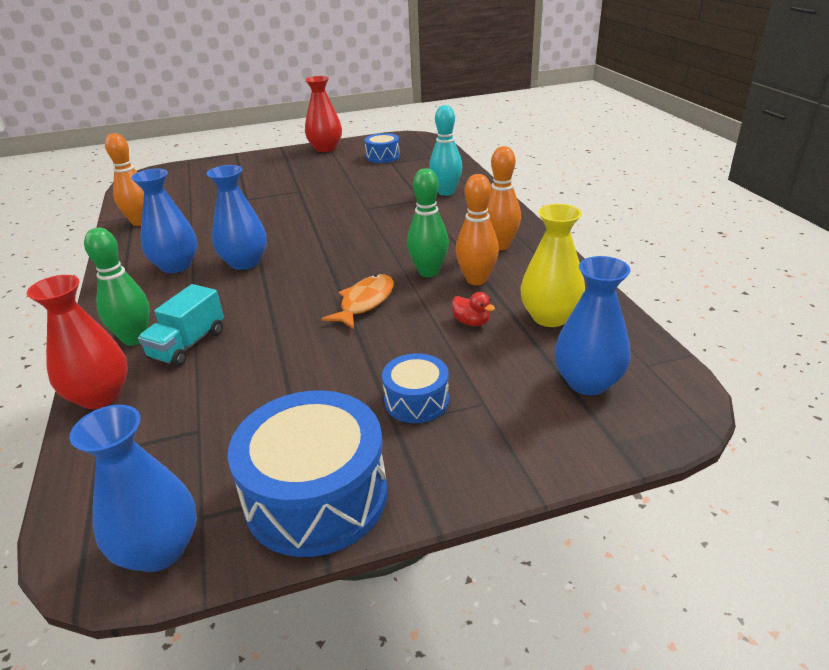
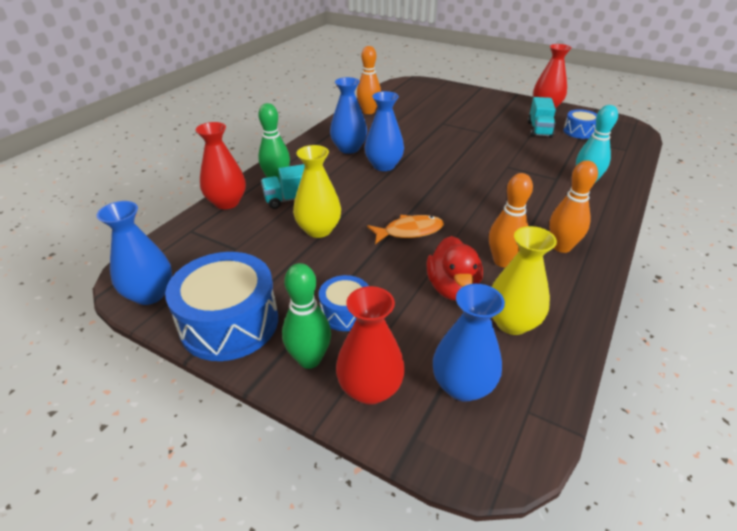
camera: 45 degrees right, 5 degrees up
green bowling pin [407,168,449,277] -> green bowling pin moved to [282,263,331,369]
red duck [452,292,495,326] -> red duck [426,236,483,301], size x1.96
none -> yellow vase [293,145,341,238]
none -> red vase [336,286,405,405]
none -> turquoise truck [528,97,556,138]

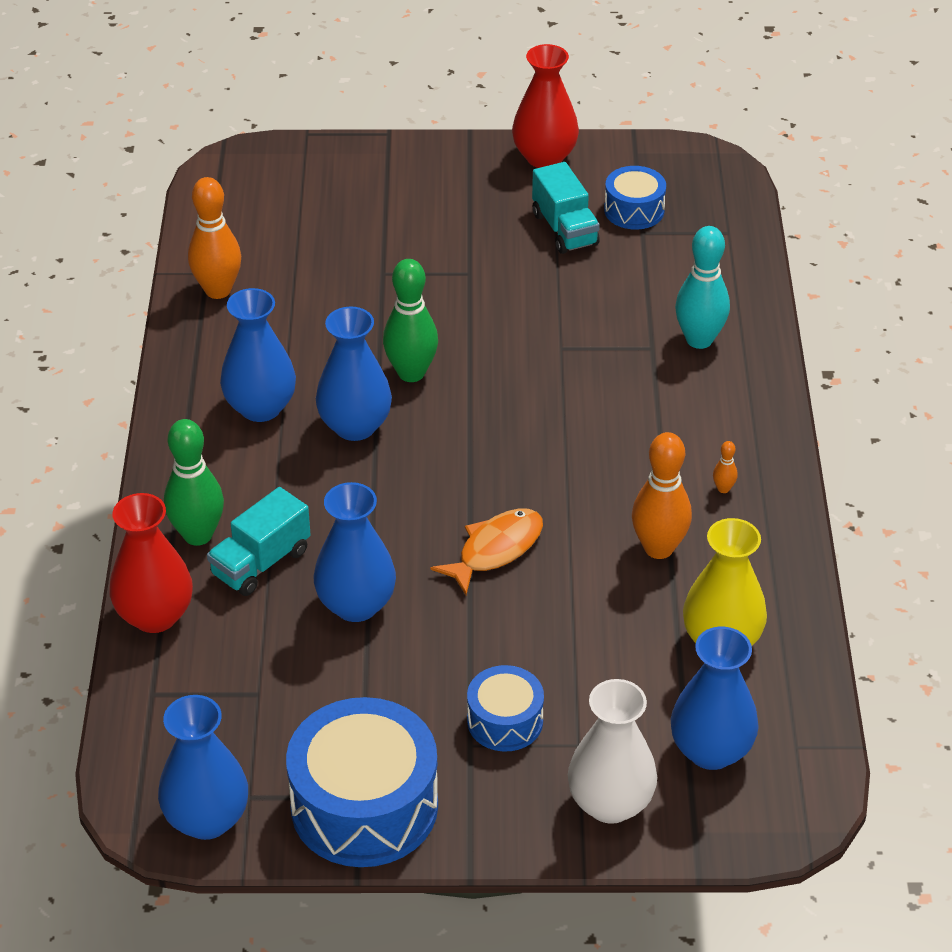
camera: 30 degrees left, 5 degrees up
green bowling pin [282,263,331,369] -> green bowling pin moved to [383,259,438,382]
yellow vase [293,145,341,238] -> blue vase [314,482,396,622]
red vase [336,286,405,405] -> white vase [568,679,657,824]
red duck [426,236,483,301] -> none
orange bowling pin [549,160,598,253] -> orange bowling pin [713,441,738,493], size x0.43

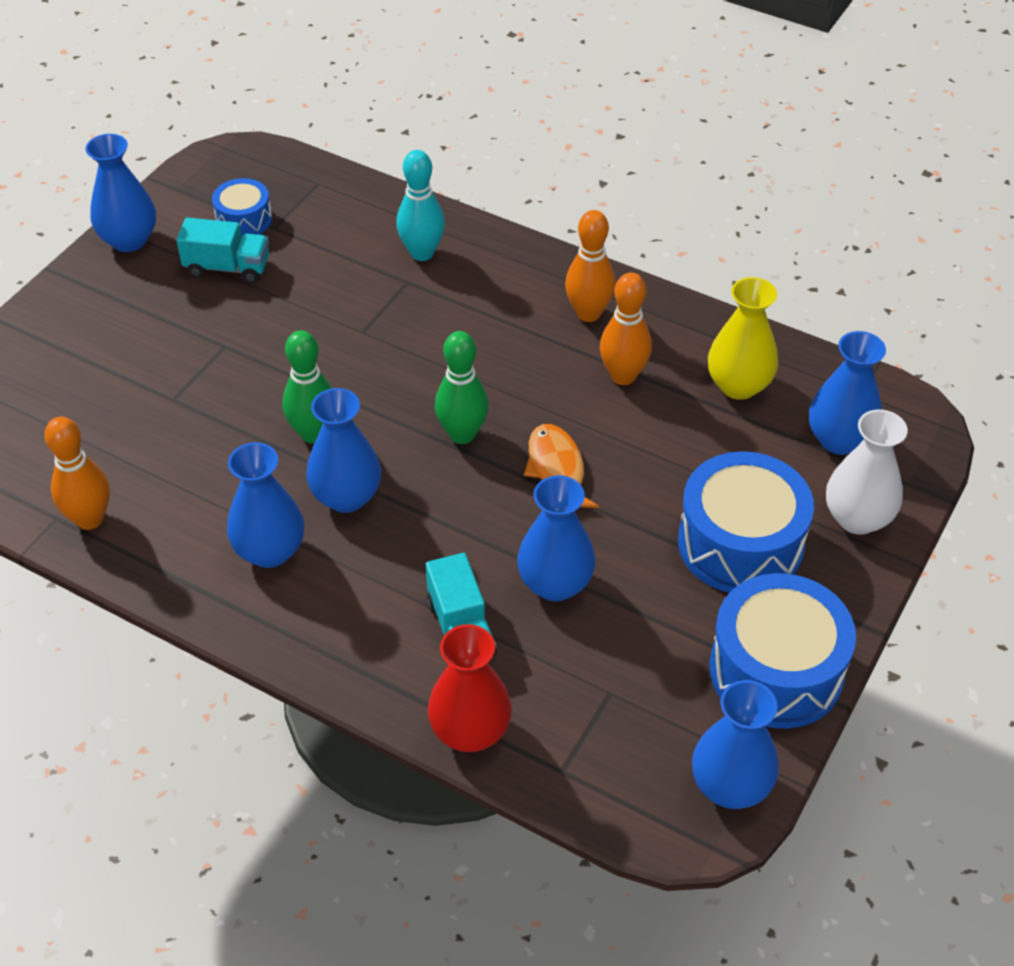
camera: 60 degrees left, 5 degrees up
green bowling pin [164,419,224,546] -> green bowling pin moved to [435,331,489,444]
blue drum [467,665,544,751] -> blue drum [678,451,814,593], size x1.87
red vase [512,44,579,168] -> blue vase [85,134,156,252]
orange bowling pin [713,441,738,493] -> orange bowling pin [565,210,615,322], size x2.35

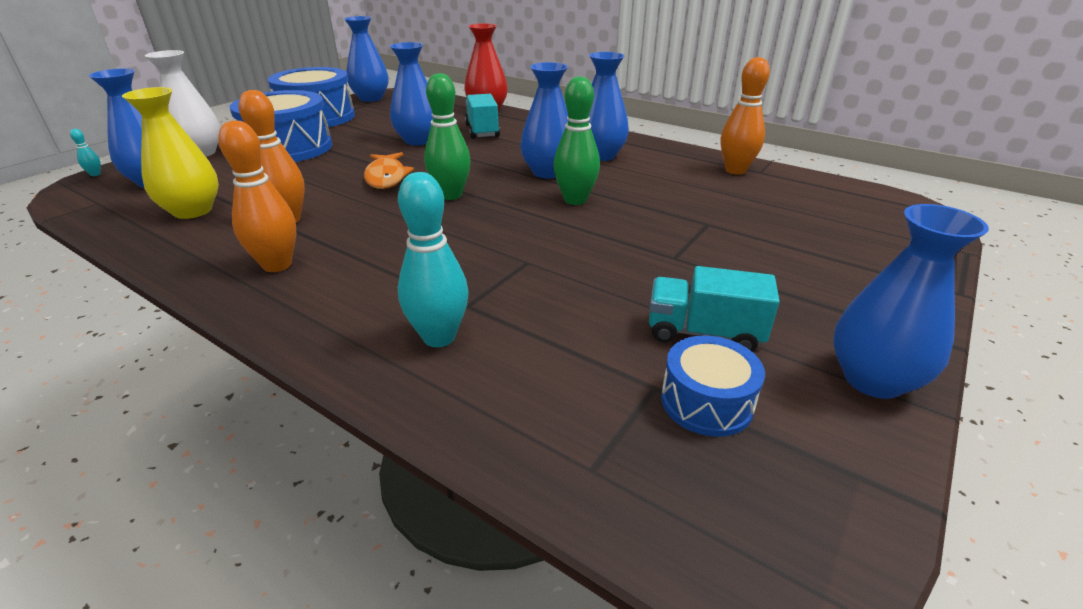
camera: 175 degrees left, 15 degrees down
none -> turquoise bowling pin [70,129,101,176]

